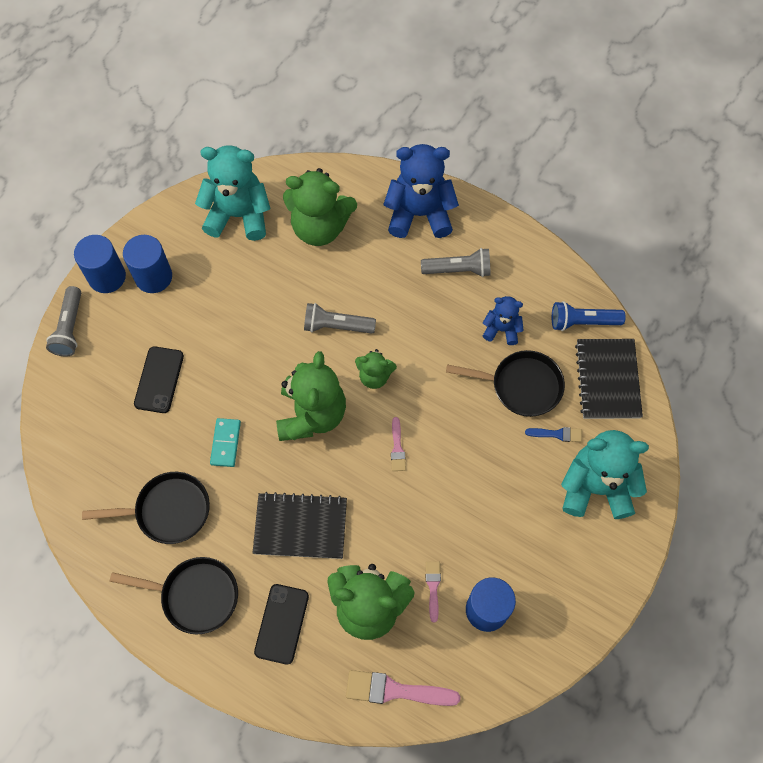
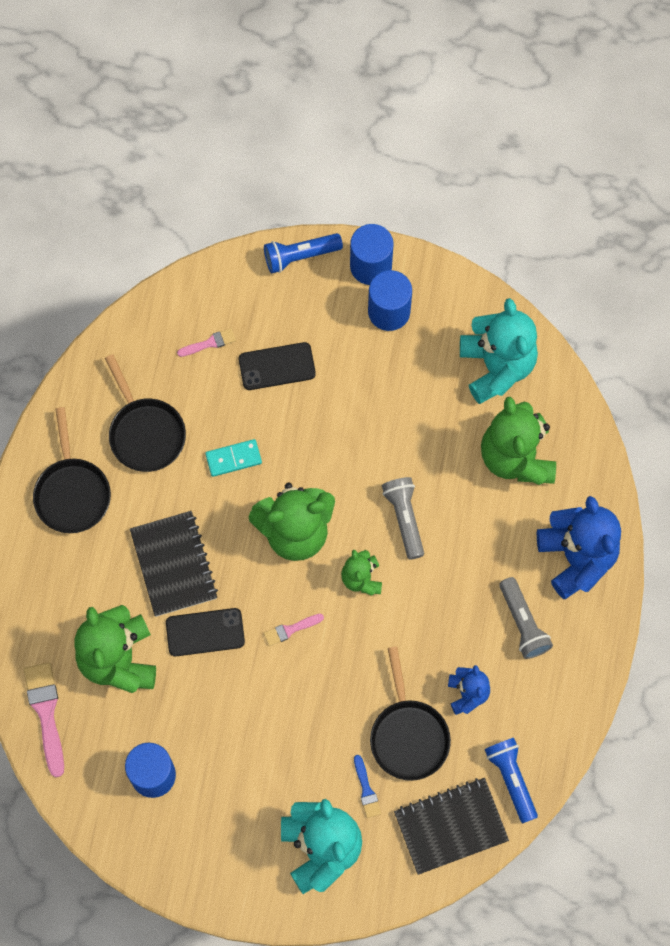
camera: 70 degrees right, 5 degrees up
grey flashlight [46,286,81,356] -> blue flashlight [264,233,343,273]
black phone [254,584,309,665] -> black phone moved to [166,608,245,656]
pink brush [426,562,441,622] -> pink brush moved to [177,328,236,357]

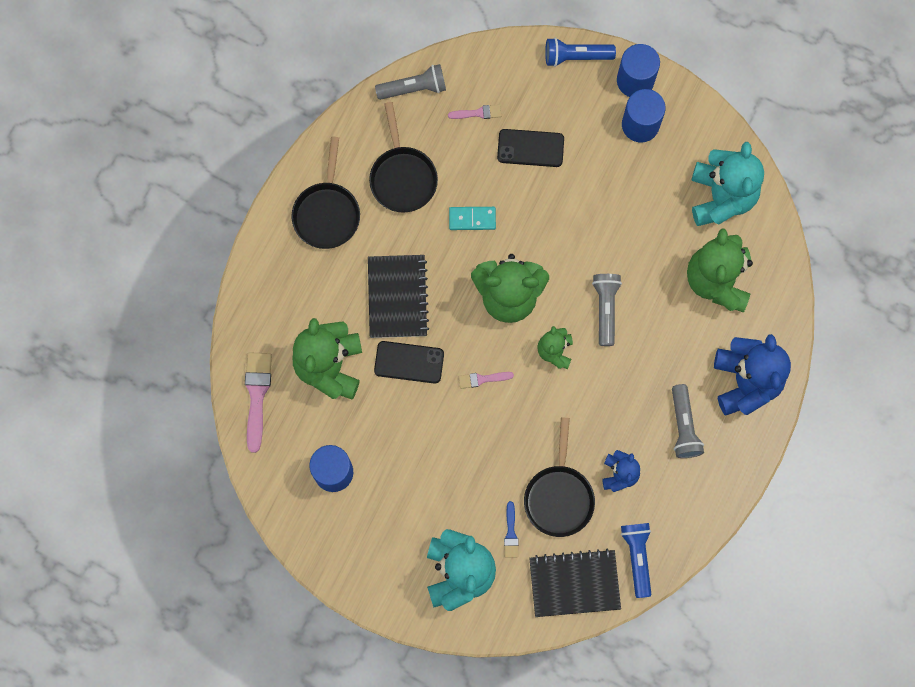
camera: 15 degrees right, 5 degrees up
none -> grey flashlight [375,64,446,100]

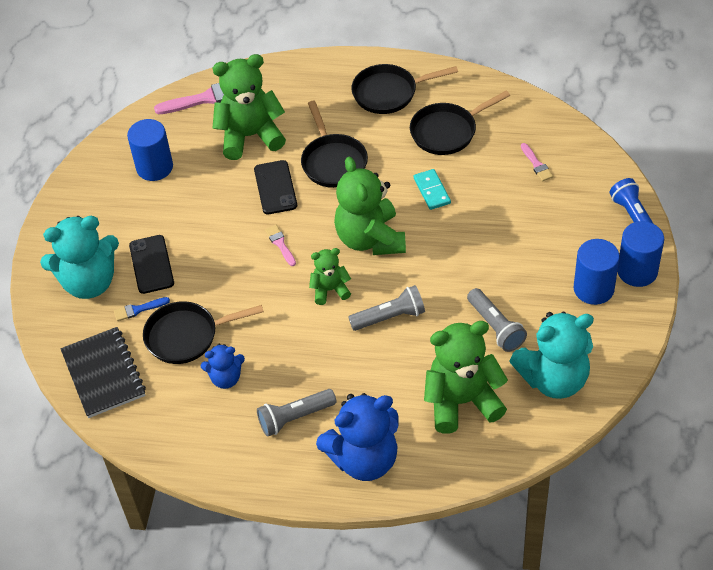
camera: 75 degrees right, 25 degrees down
black notebook [368,255,429,338] -> black pan [301,101,368,188]
grey flashlight [375,64,446,100] -> grey flashlight moved to [467,288,527,352]
black phone [497,129,564,167] -> black phone moved to [129,235,174,294]
blue flashlight [621,523,651,598] -> none

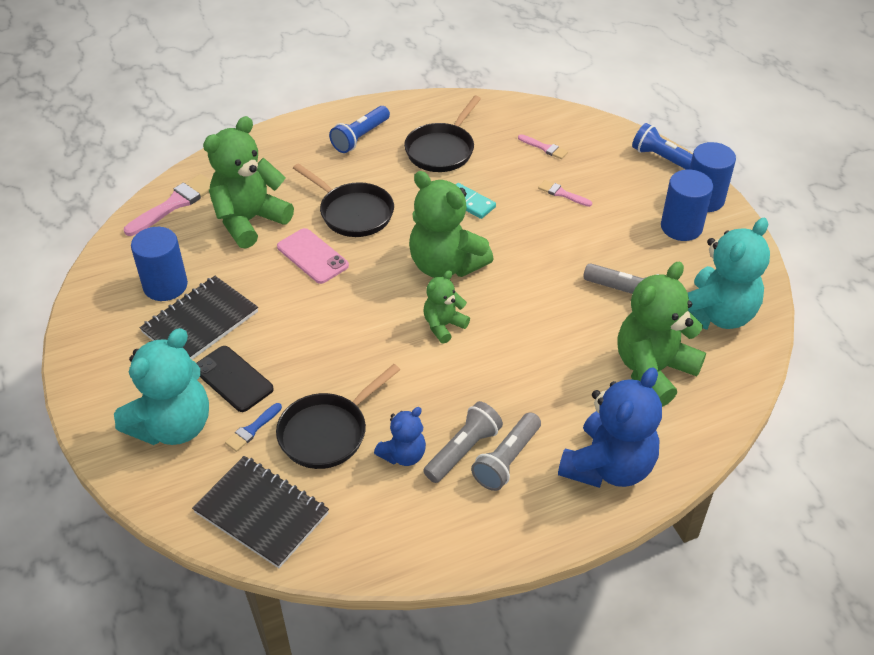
camera: 35 degrees left, 5 degrees down
black phone [254,160,297,214] -> pink phone [277,228,349,284]
pink brush [265,225,296,266] -> pink brush moved to [538,180,592,207]
grey flashlight [348,285,425,331] -> grey flashlight moved to [423,401,503,483]
black pan [351,64,458,114] -> blue flashlight [329,106,390,153]
none -> black notebook [140,276,258,360]

